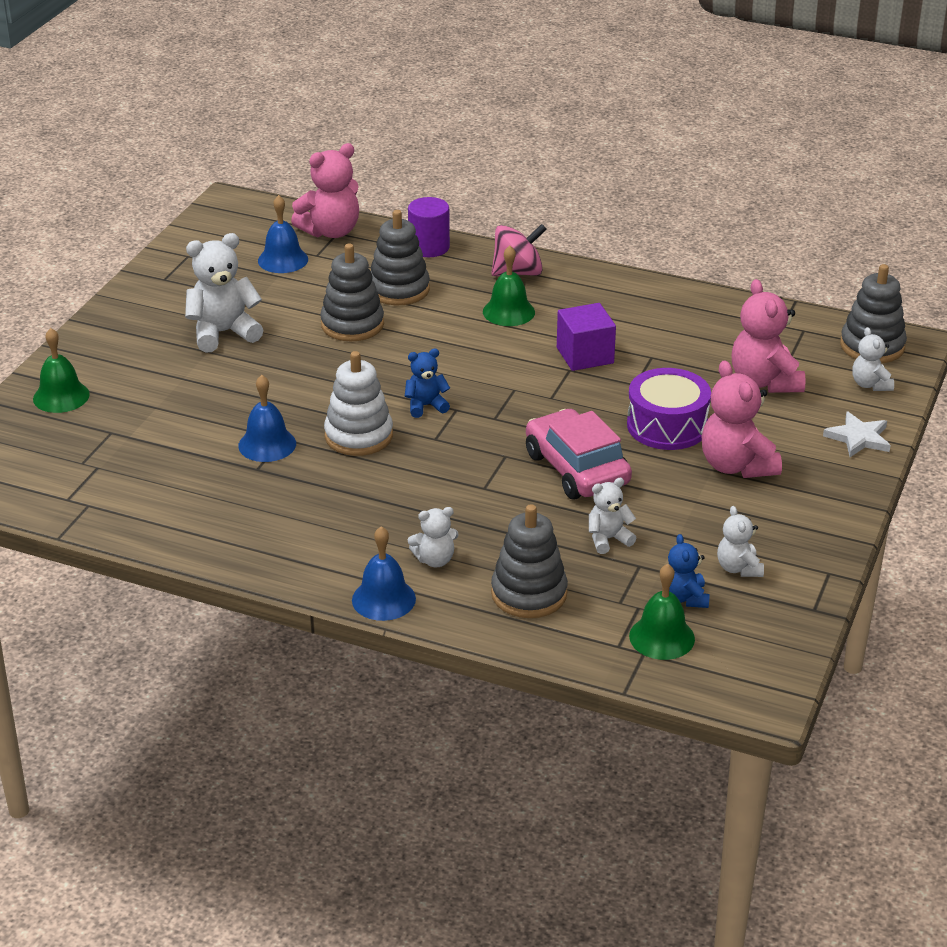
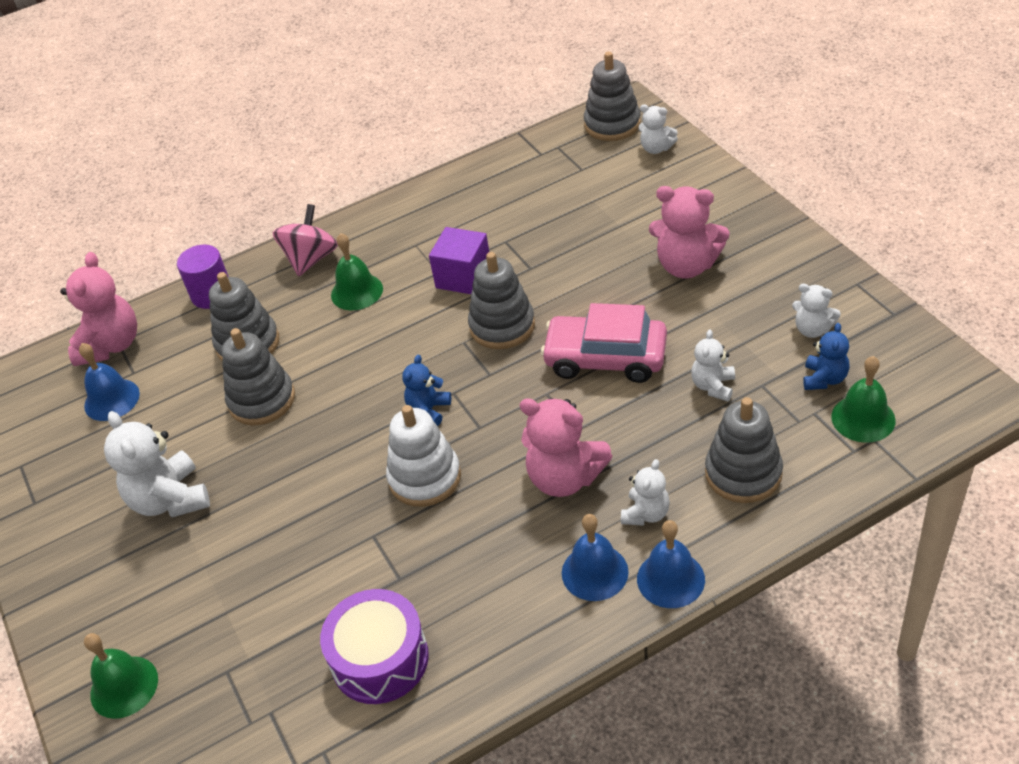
camera: 45 degrees left, 10 degrees up
white teddy bear [185,233,263,353] -> white teddy bear turned 45 degrees counterclockwise [104,411,210,517]
blue bell [238,375,296,462] -> blue bell moved to [562,514,629,601]
purple drum [627,368,711,450] -> purple drum moved to [320,589,429,704]
blue teddy bear [668,534,710,608] -> blue teddy bear turned 105 degrees counterclockwise [803,323,850,390]
pink teddy bear [731,279,806,393] -> pink teddy bear moved to [520,398,613,497]
white star [823,411,891,457] -> none
none -> grey stacking toy [468,252,535,349]

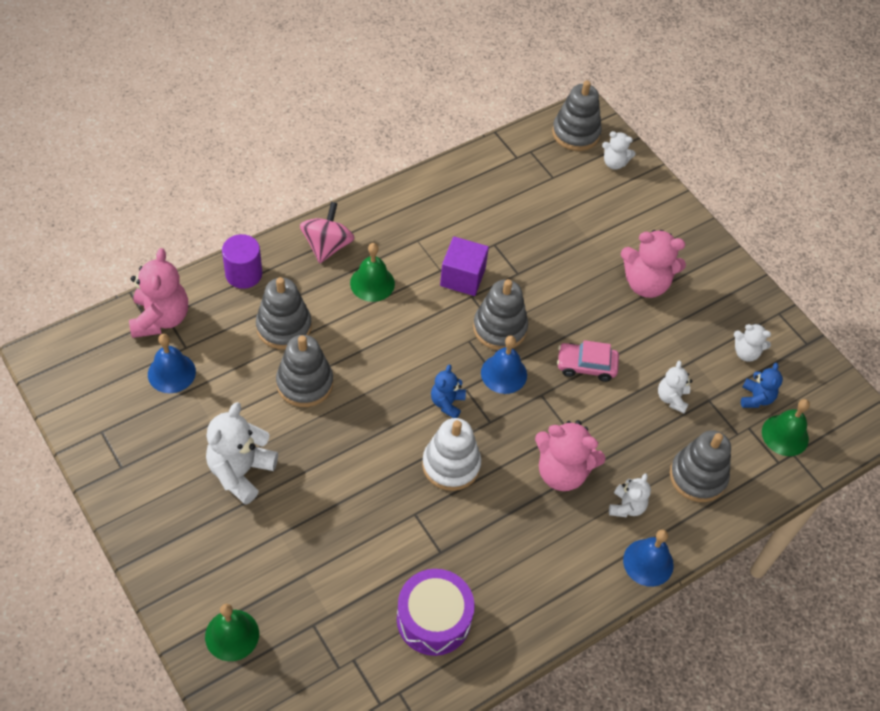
camera: 15 degrees left, 10 degrees up
white teddy bear [104,411,210,517] -> white teddy bear turned 60 degrees clockwise [206,402,278,505]
pink car [541,303,667,383] -> pink car [557,340,619,382], size x0.63
blue bell [562,514,629,601] -> blue bell moved to [481,335,527,394]

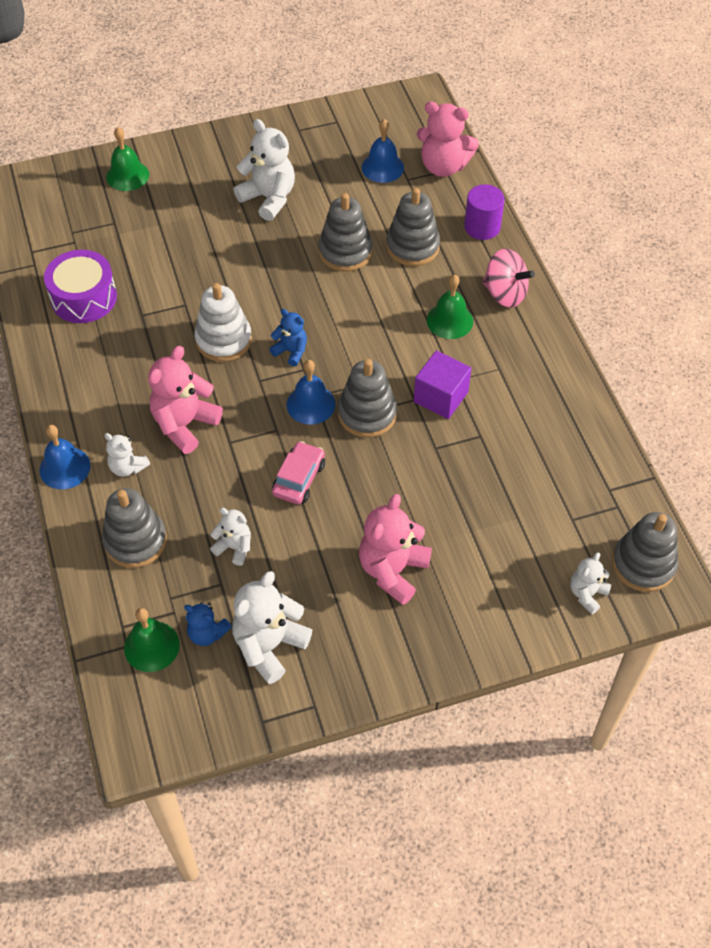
camera: 110 degrees right, 0 degrees up
white teddy bear [734,323,771,362] -> white teddy bear [232,571,312,684], size x1.77

